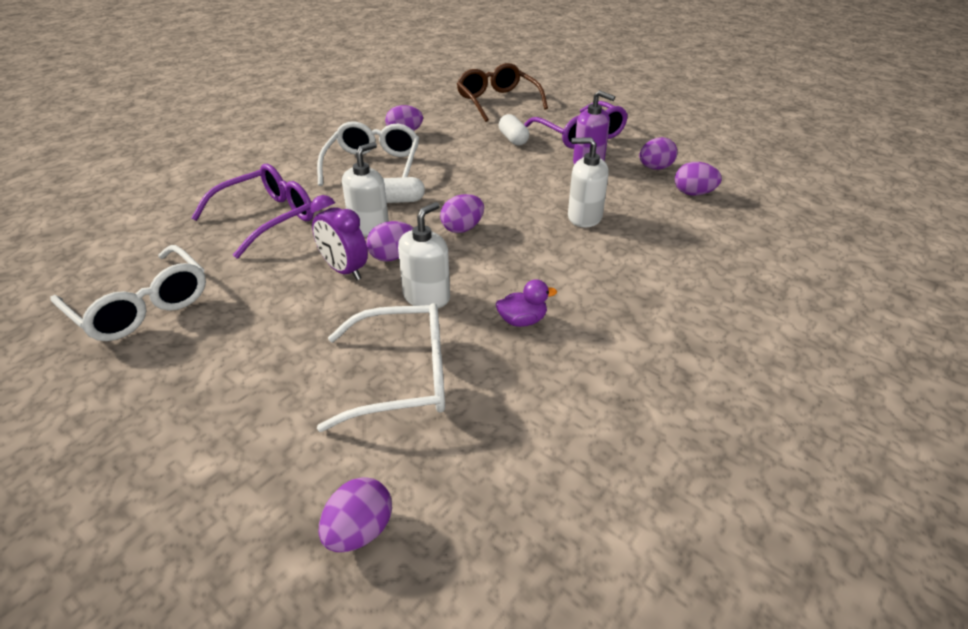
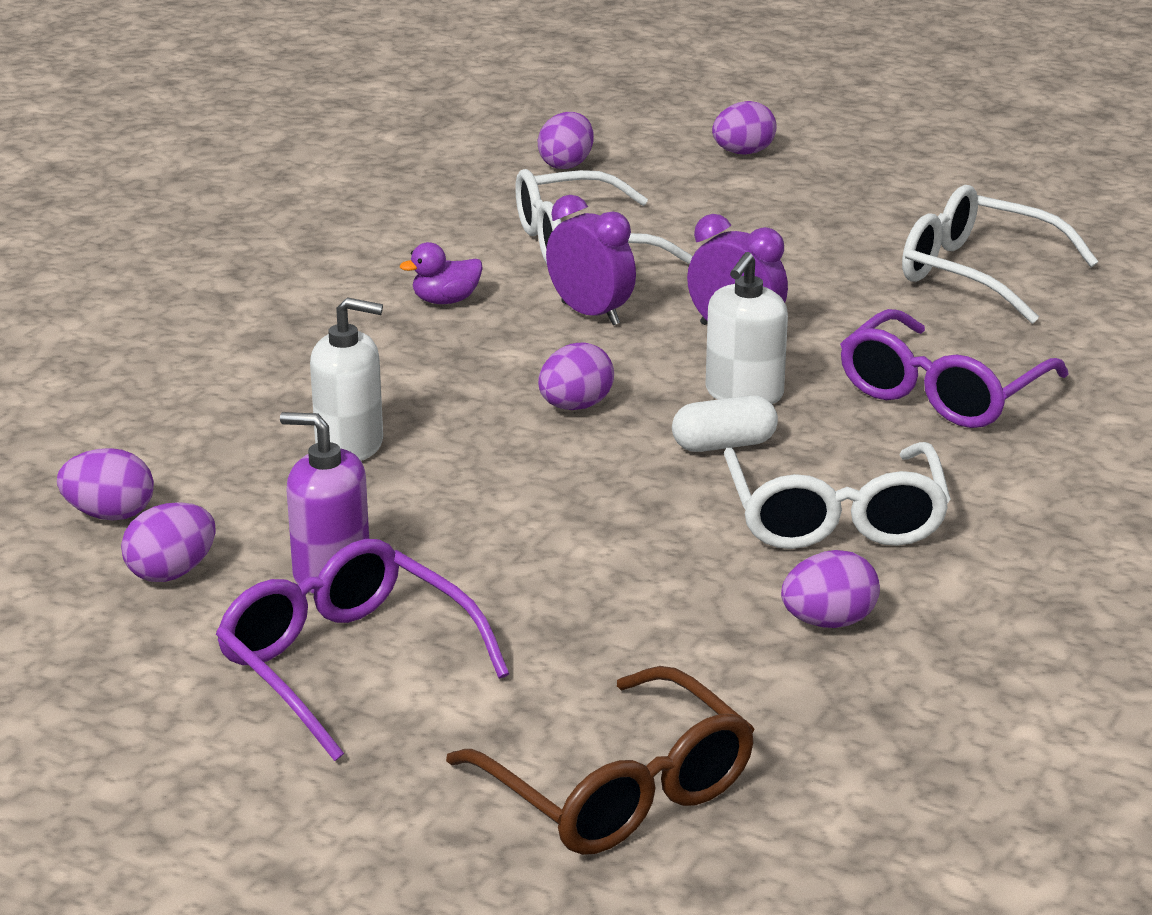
camera: 170 degrees right, 10 degrees down
purple egg [366,221,413,262] -> purple egg moved to [712,101,777,155]
white soap dispenser [398,202,450,308] -> purple clock [546,195,636,325]
white capsule [499,114,529,146] -> none

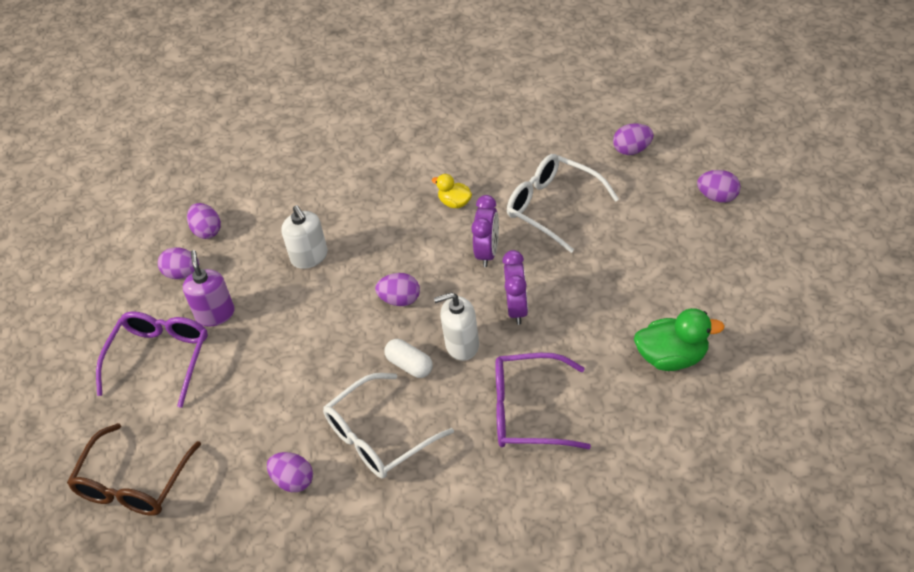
camera: 60 degrees right, 20 degrees up
purple duck [400,242,483,304] -> yellow duck [432,174,472,208]
white glasses [902,185,1099,324] -> green duck [634,308,725,371]

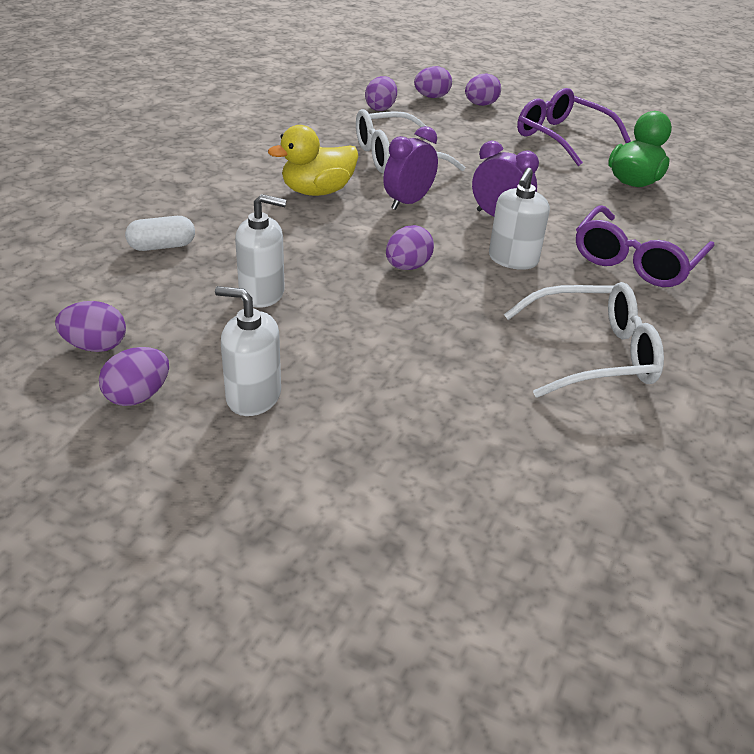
camera: 65 degrees left, 10 degrees down
brown glasses [67,423,201,516] -> none
purple glasses [96,312,208,408] -> purple glasses moved to [517,88,631,166]
purple soap dispenser [183,250,234,326] -> white soap dispenser [215,286,281,416]
purple egg [267,452,313,492] -> purple egg moved to [414,66,452,98]
white glasses [323,373,454,479] -> white glasses turned 90 degrees counterclockwise [504,282,664,398]
white capsule [384,339,433,378] -> white capsule moved to [125,216,195,251]
yellow duck [432,174,472,208] -> yellow duck [268,125,359,196], size x1.73
purple clock [471,195,499,267] -> purple clock turned 90 degrees counterclockwise [383,126,438,210]

